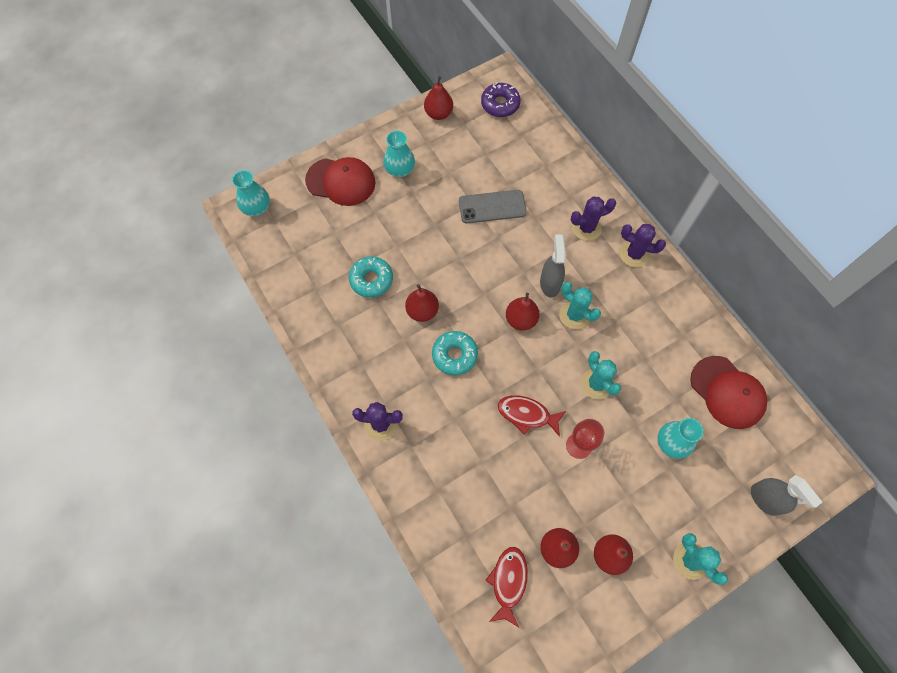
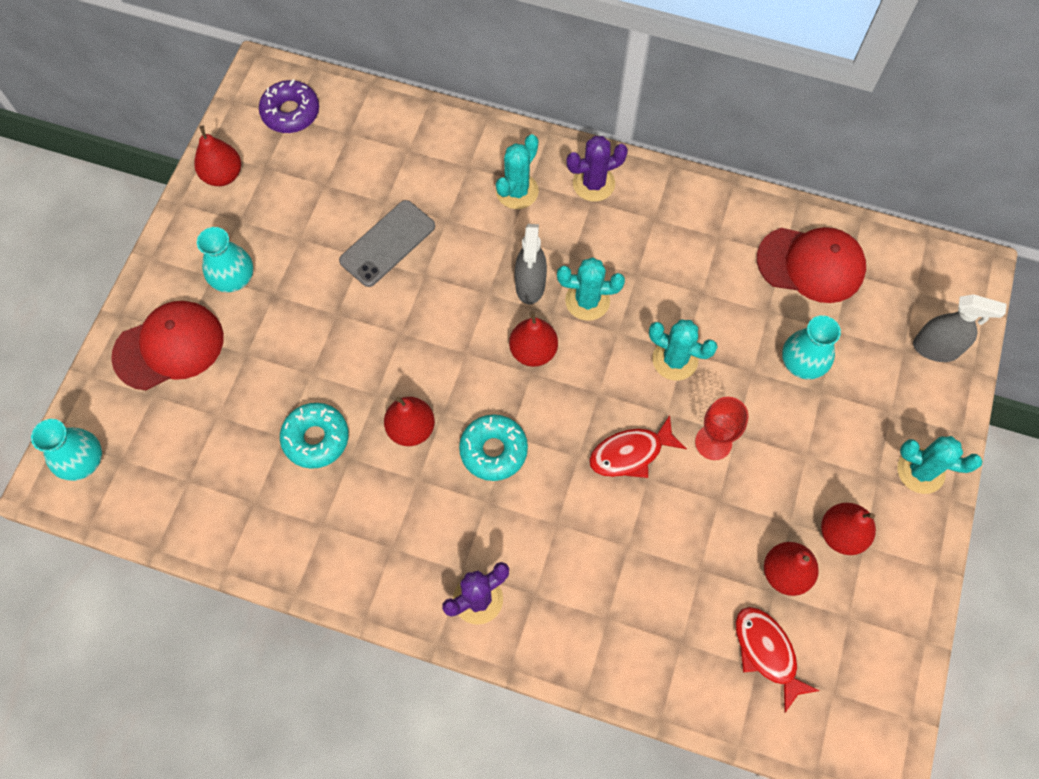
camera: 40 degrees left, 0 degrees up
grey spray bottle [540,234,566,298] -> grey spray bottle turned 135 degrees counterclockwise [515,224,547,305]
purple cactus [571,196,616,241] -> turquoise cactus [496,134,539,209]

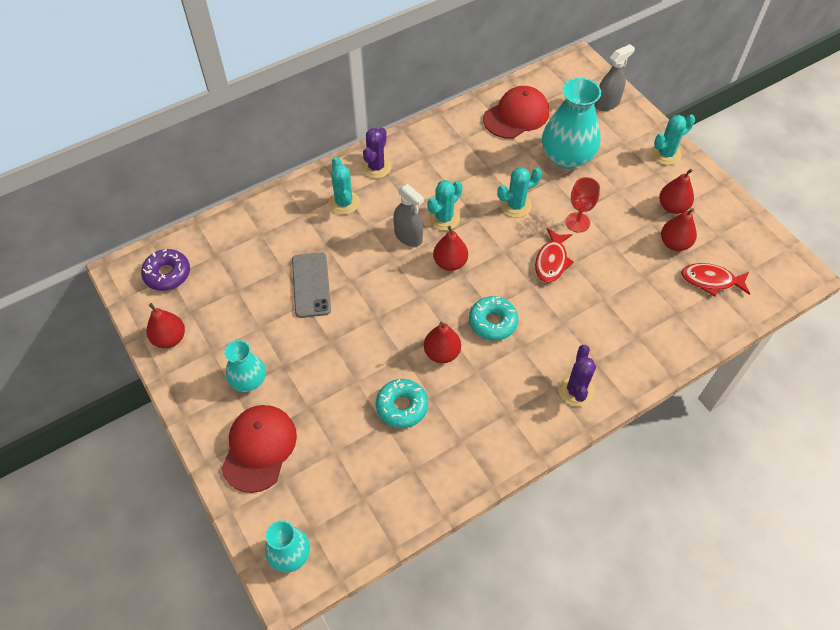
camera: 50 degrees left, 10 degrees down
turquoise vase [782,315,841,380] -> turquoise vase [542,78,601,169], size x1.73

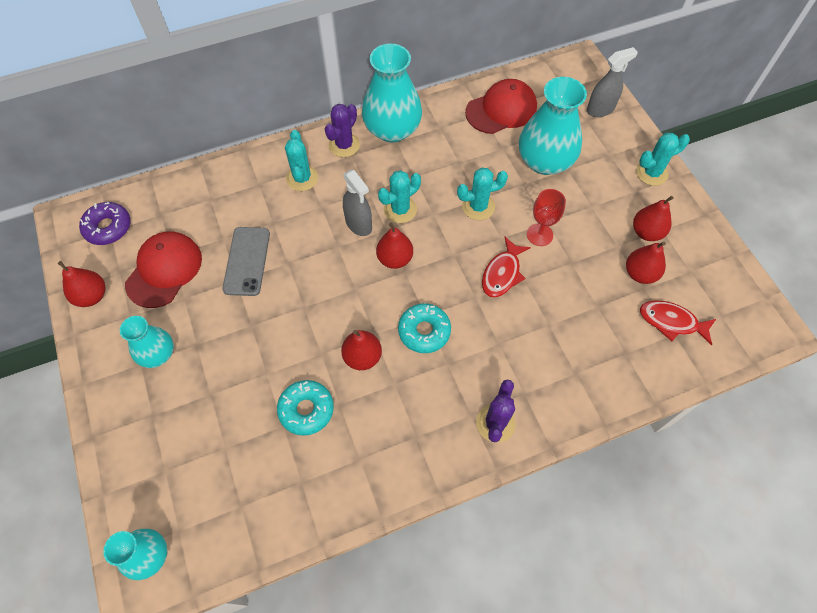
camera: 10 degrees right, 5 degrees up
red cap [221,405,297,493] -> red cap moved to [125,231,202,308]
none -> turquoise vase [362,44,422,142]

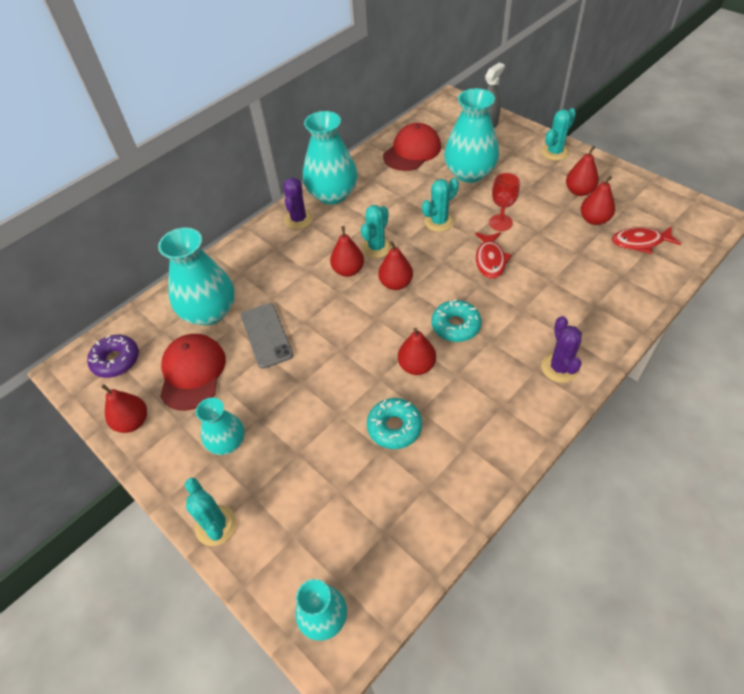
camera: 20 degrees left, 10 degrees down
turquoise cactus [285,130,318,191] -> turquoise cactus moved to [185,478,237,546]
grey spray bottle [343,170,372,236] -> red pear [330,226,364,277]
none -> turquoise vase [158,227,235,326]

